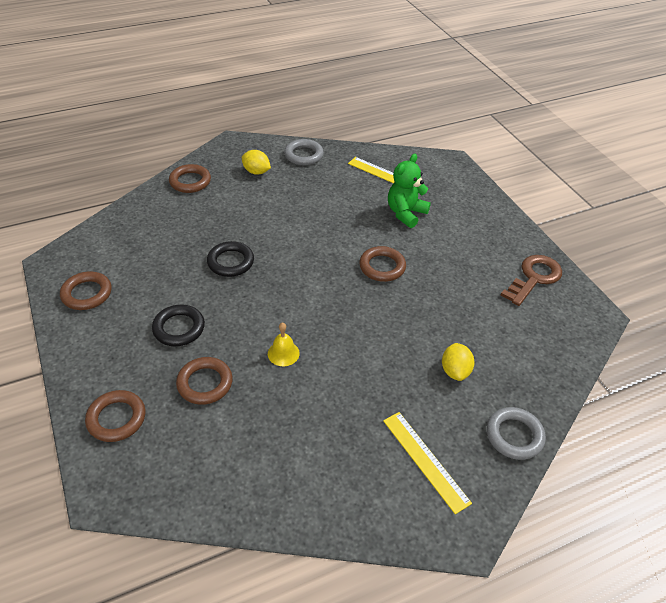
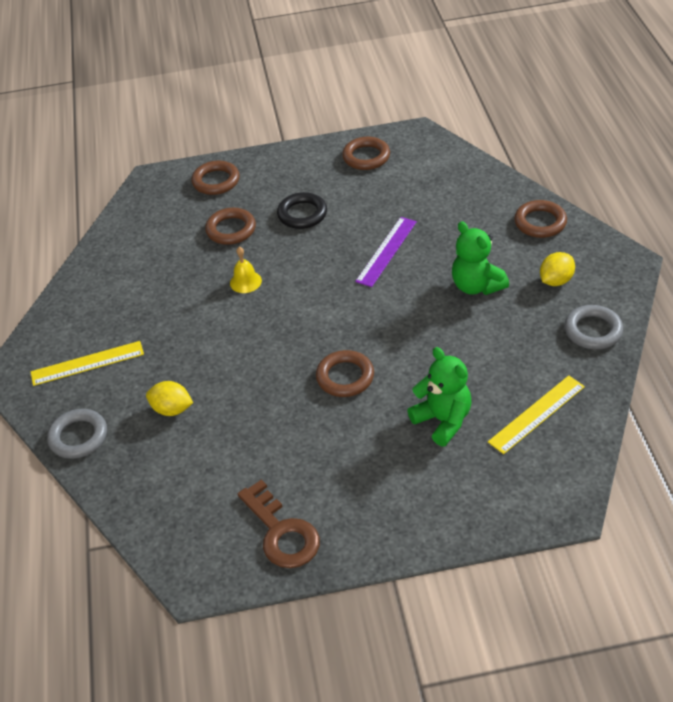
camera: 110 degrees right, 0 degrees up
black ring [207,241,254,277] -> purple ruler [355,217,417,287]
none -> green teddy bear [452,221,509,295]

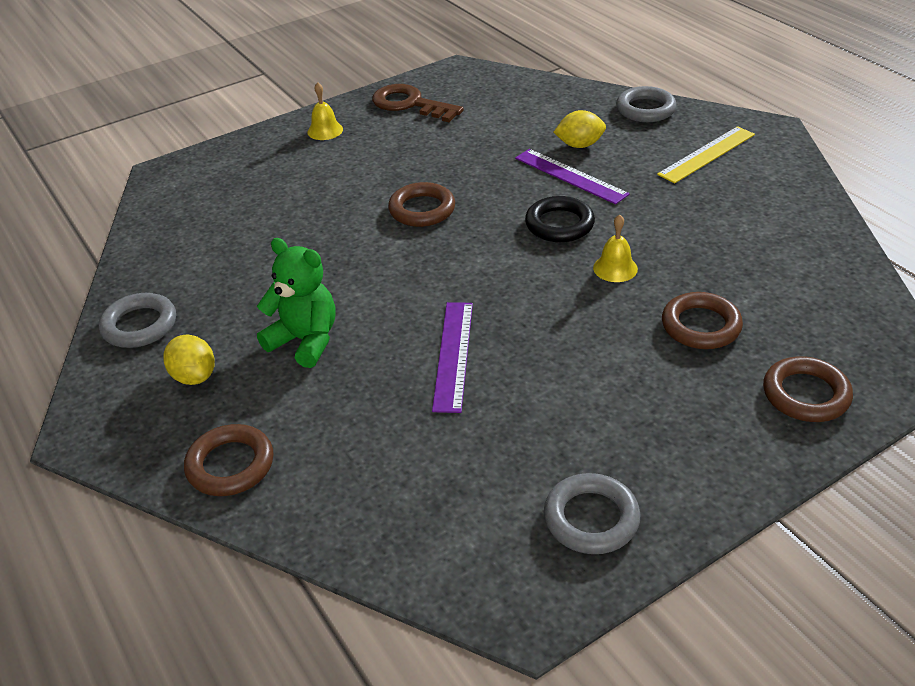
camera: 155 degrees right, 5 degrees down
black ring [277,192,327,229] -> black ring moved to [525,196,595,242]
brown ring [342,137,390,170] -> grey ring [544,473,640,554]
green teddy bear [407,347,471,446] -> none
yellow ruler [488,376,585,454] -> none
yellow lemon [540,252,575,286] -> yellow lemon turned 60 degrees counterclockwise [163,335,215,385]
none -> yellow bell [307,82,343,140]
none -> purple ruler [515,149,630,204]

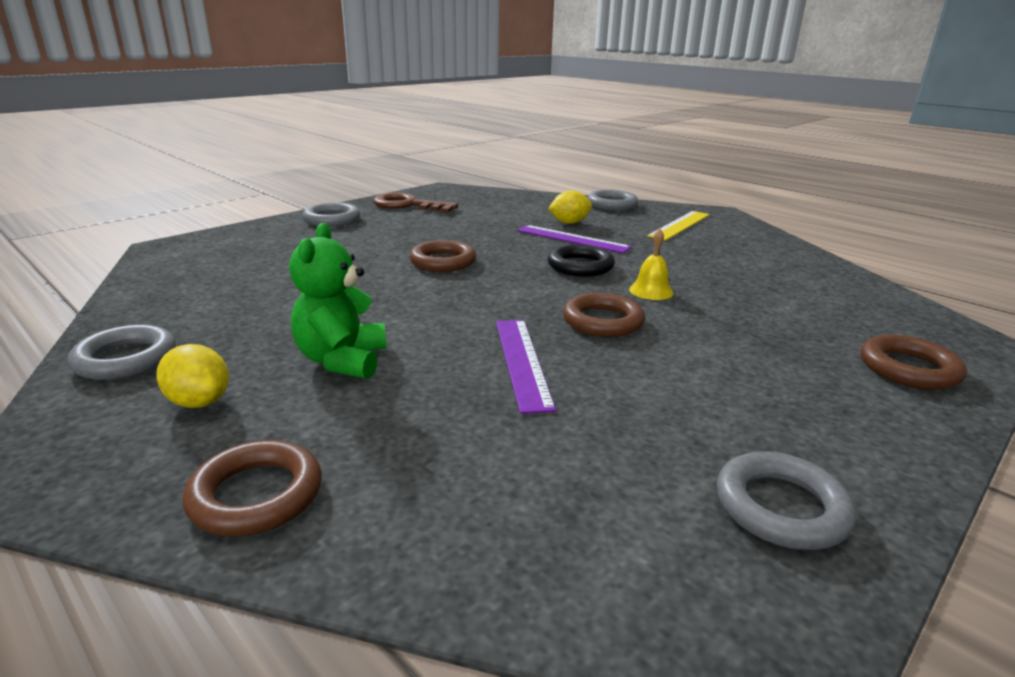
camera: 15 degrees left, 15 degrees down
green teddy bear [257,238,336,368] -> green teddy bear turned 105 degrees counterclockwise [289,223,387,379]
yellow bell [307,82,343,140] -> grey ring [302,202,360,227]
brown ring [662,292,743,349] -> brown ring moved to [563,293,645,337]

